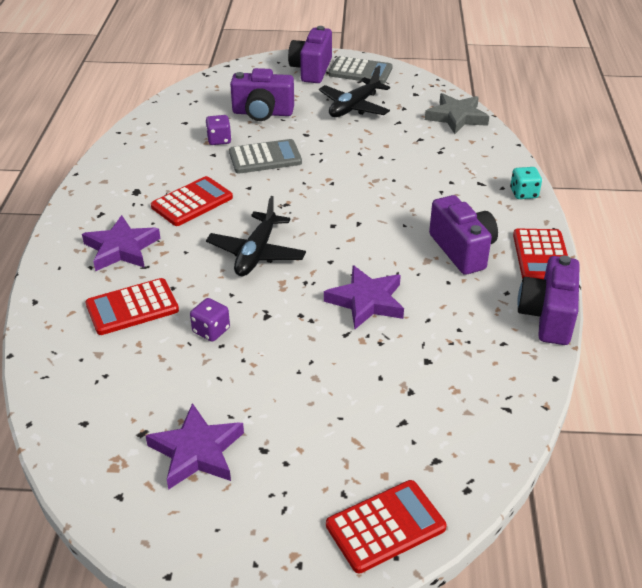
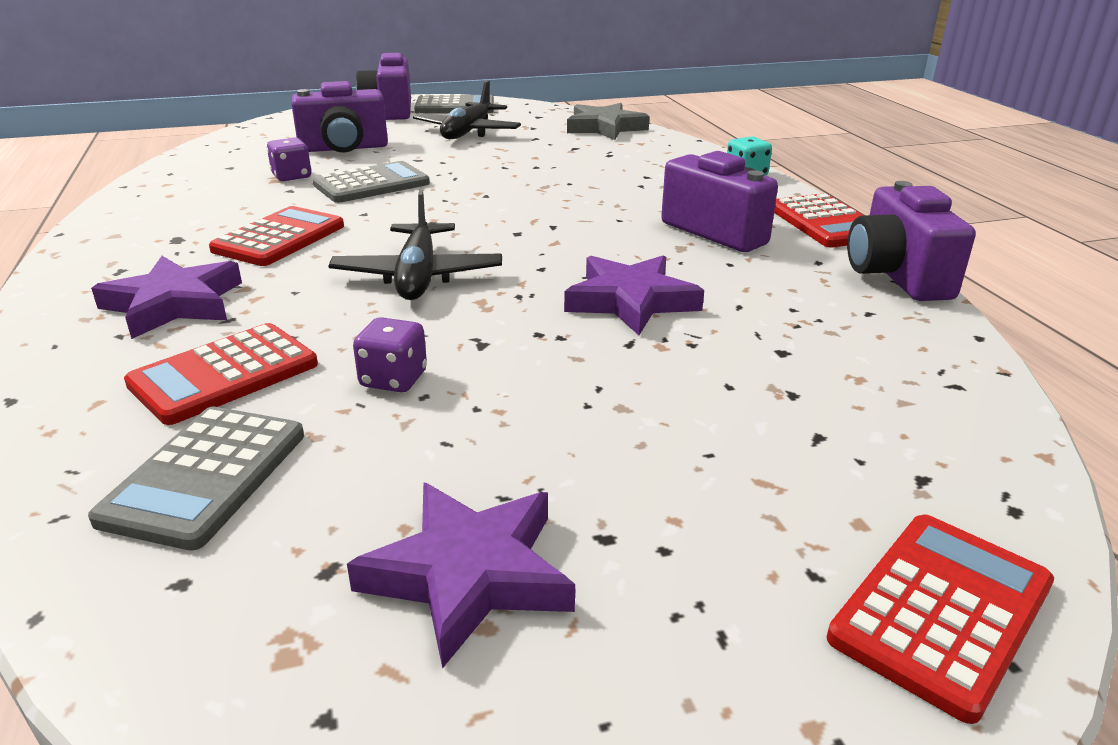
camera: 20 degrees left, 10 degrees down
none -> grey calculator [88,407,304,551]

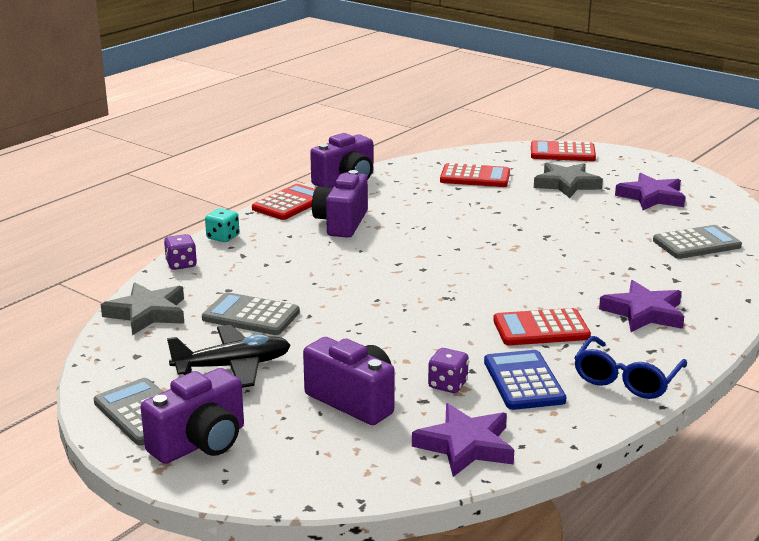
camera: 125 degrees left, 5 degrees down
red calculator [124,323,318,425] -> red calculator moved to [440,163,510,187]
grey calculator [313,161,430,203] -> grey calculator moved to [202,292,300,335]
black plane [328,191,502,300] -> none
purple dice [353,317,427,392] -> purple dice moved to [164,234,197,270]
purple star [564,255,704,335] -> purple star moved to [412,403,514,477]
none -> blue calculator [484,350,566,410]
none -> grey star [534,162,603,198]
none -> blue glasses [574,336,687,399]

